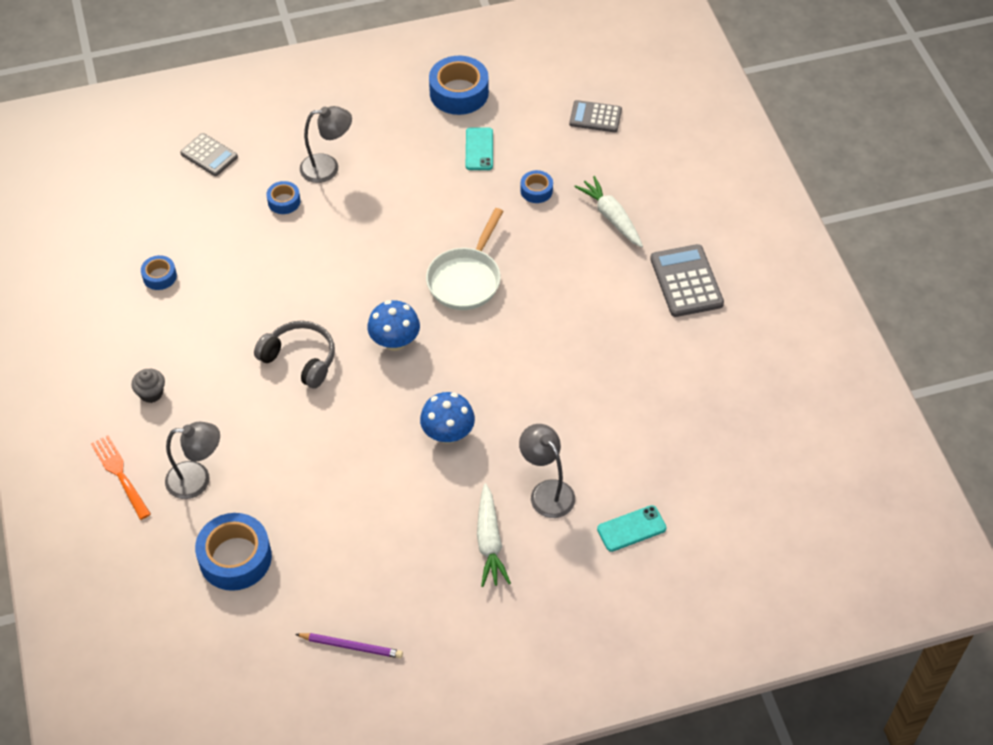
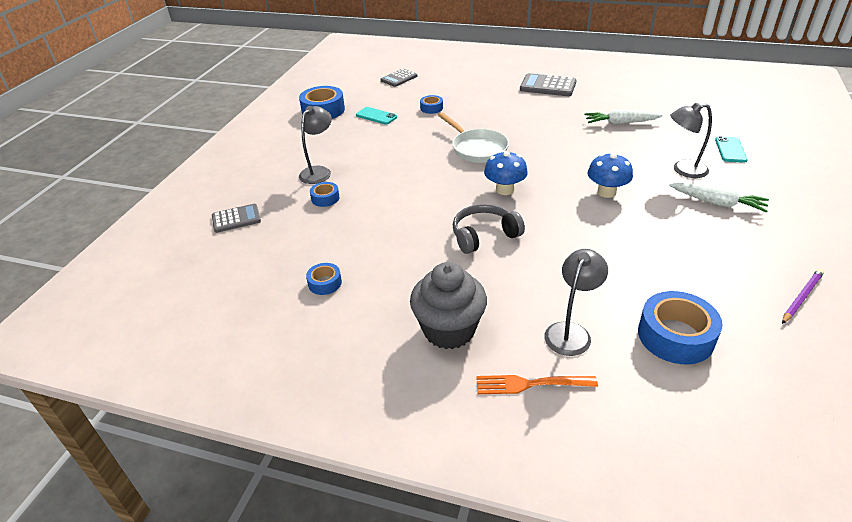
camera: 55 degrees left, 15 degrees down
grey cupcake [131,369,165,403] -> grey cupcake [410,262,487,349], size x2.15
white carrot [574,176,643,248] -> white carrot moved to [584,109,663,125]

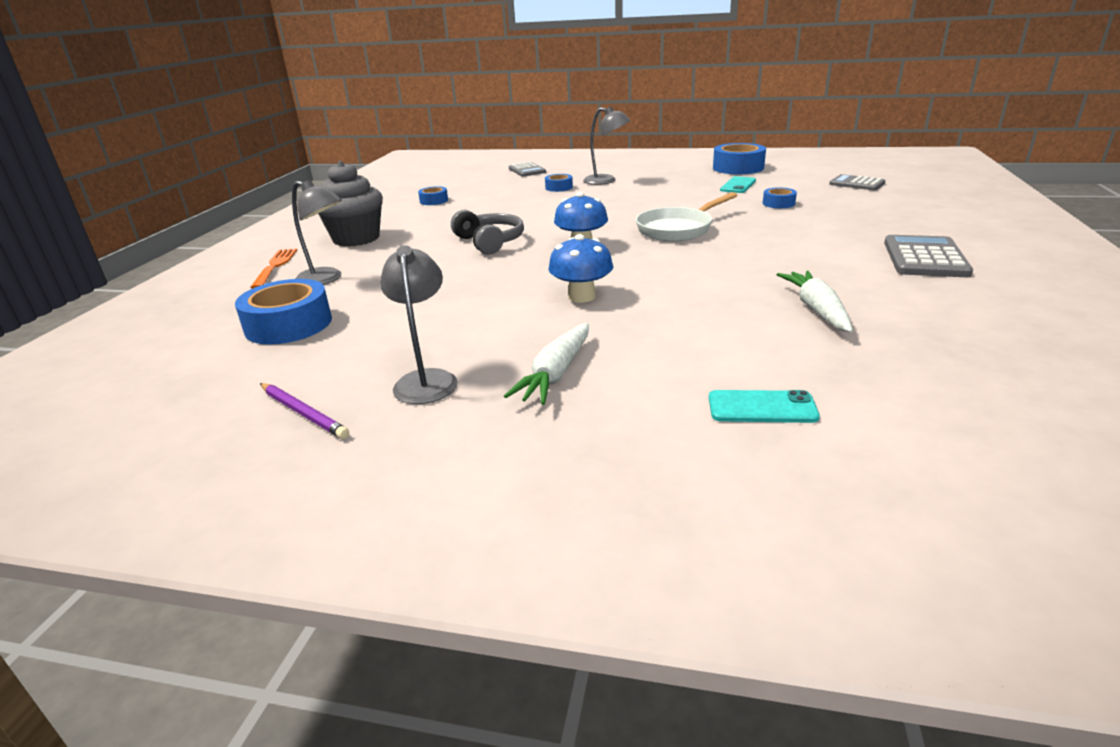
camera: 85 degrees right, 10 degrees down
grey lamp [670,103,712,178] -> grey lamp moved to [380,246,458,404]

